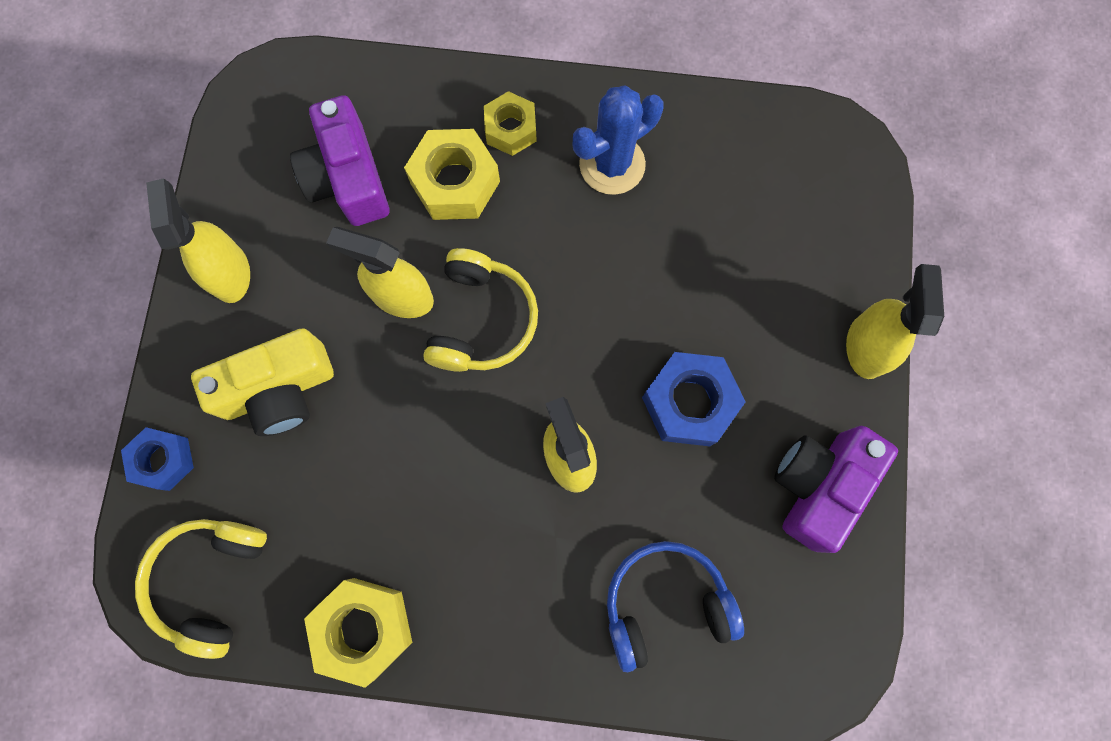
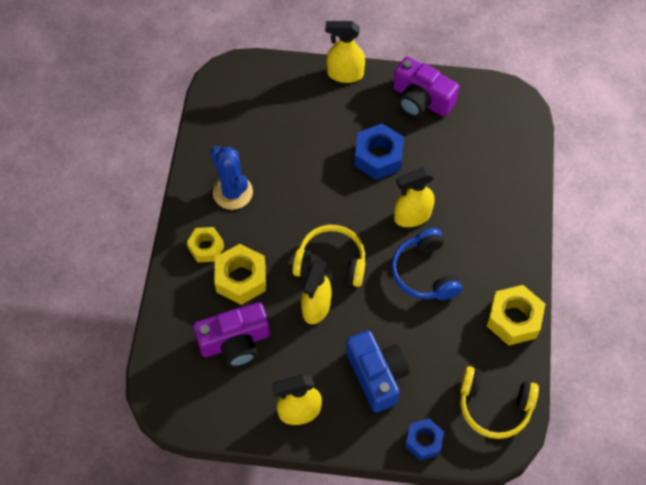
camera: 90 degrees left, 15 degrees down
yellow camera [191,328,334,436] -> blue camera [346,330,409,412]
blue headphones [607,541,744,672] -> blue headphones moved to [391,228,462,300]

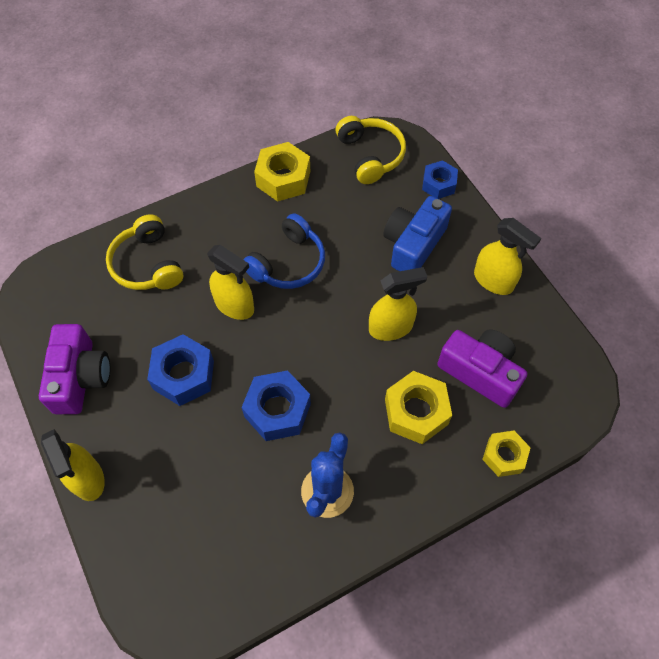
camera: 125 degrees left, 0 degrees up
yellow nut [187,227,224,263] -> yellow nut moved to [482,431,531,477]
yellow headphones [292,225,365,287] -> yellow headphones moved to [106,214,184,290]
none -> blue nut [241,370,311,441]

